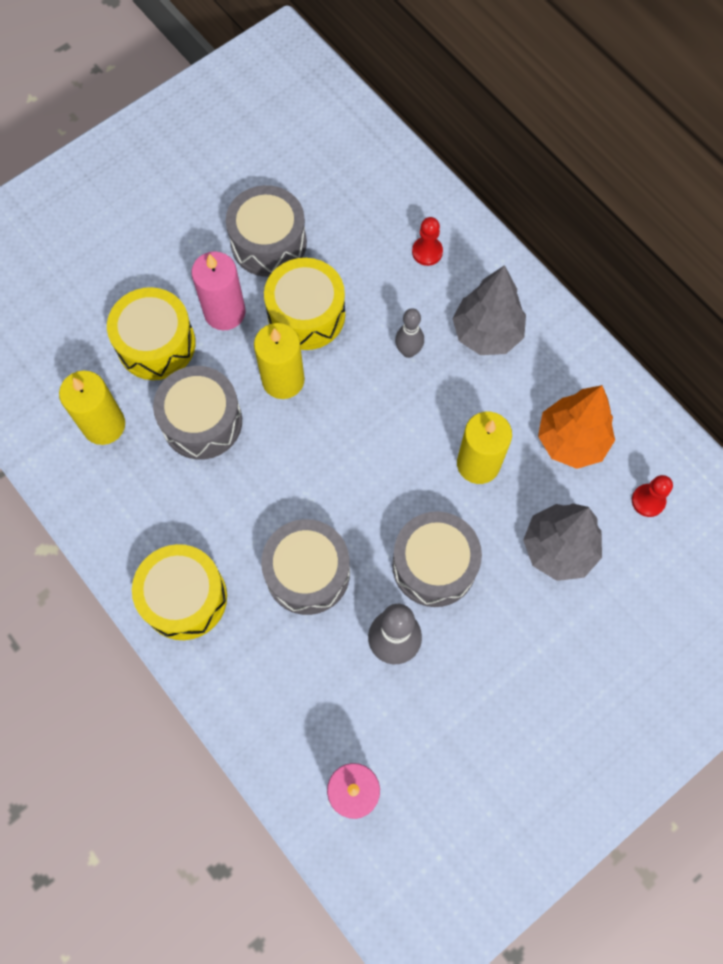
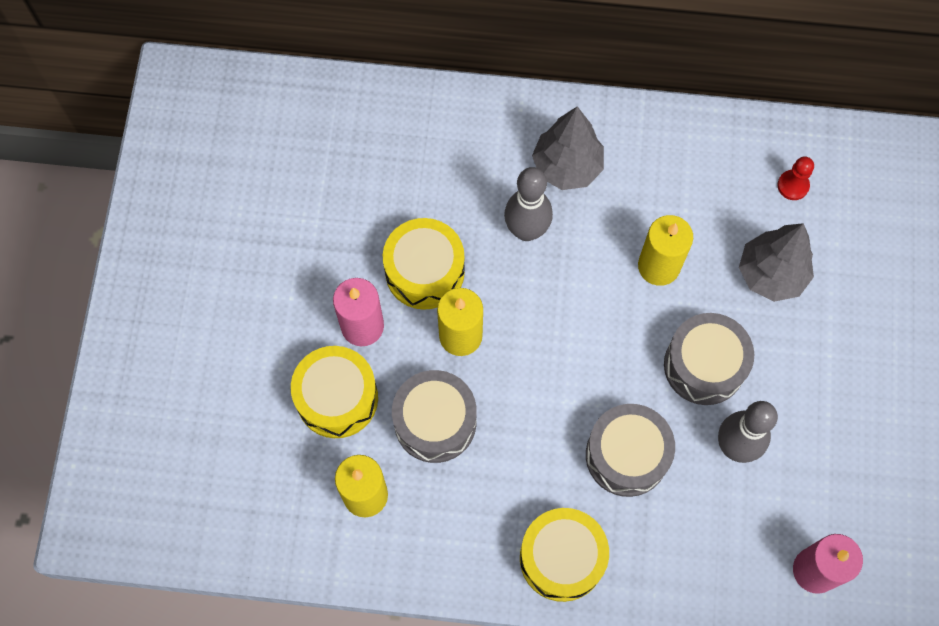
camera: 45 degrees left, 0 degrees up
grey drum [226,185,307,277] -> none
grey bowling pin [395,308,424,358] -> grey bowling pin [504,167,553,241], size x1.65
red pawn [412,217,443,266] -> none
orange tree [538,385,615,469] -> none

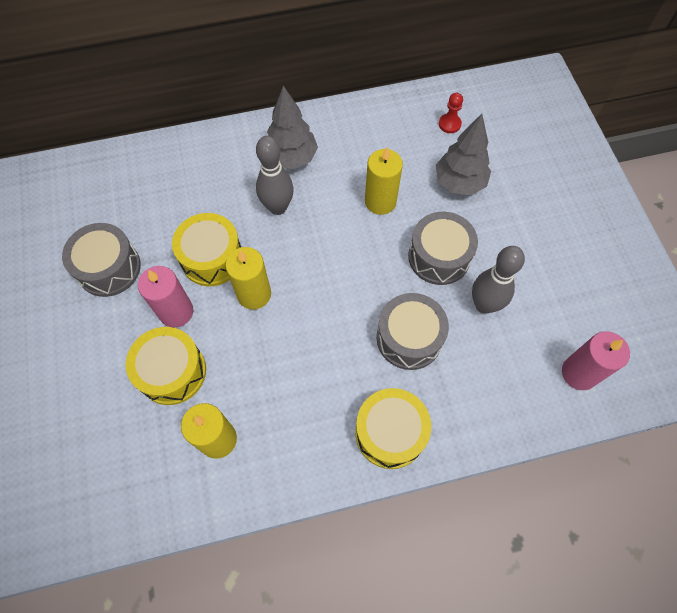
camera: 20 degrees left, 5 degrees down
grey drum [392,370,477,463] -> grey drum moved to [62,223,141,297]

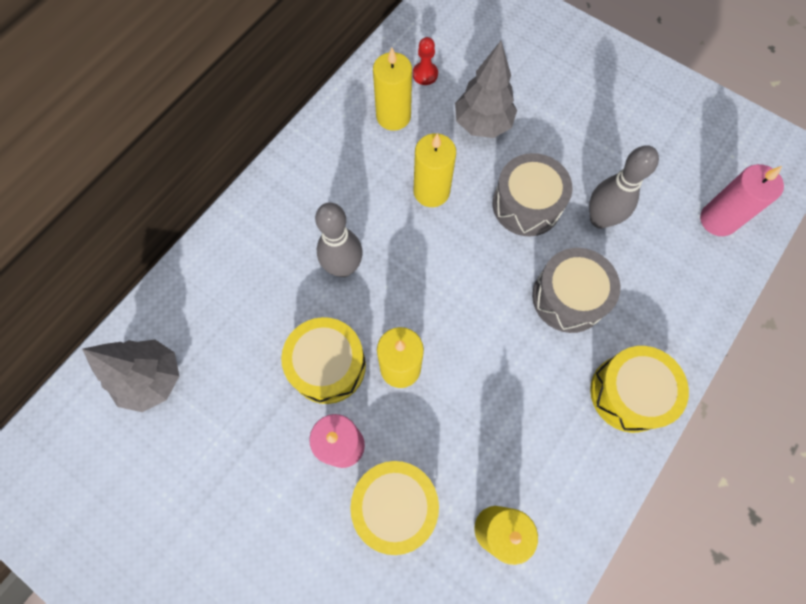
camera: 40 degrees left, 5 degrees up
grey drum [62,223,141,297] -> none
grey tree [267,86,318,169] -> grey tree moved to [82,339,179,412]
none -> yellow candle [373,48,412,131]

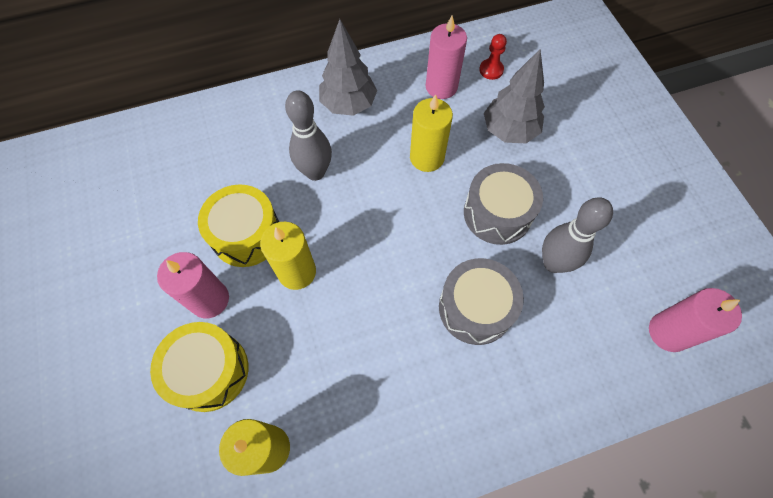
camera: 35 degrees right, 5 degrees down
grey tree [82,339,179,412] -> grey tree moved to [319,19,377,116]
yellow candle [373,48,412,131] -> pink candle [426,15,467,99]
yellow drum [590,346,689,433] -> none

